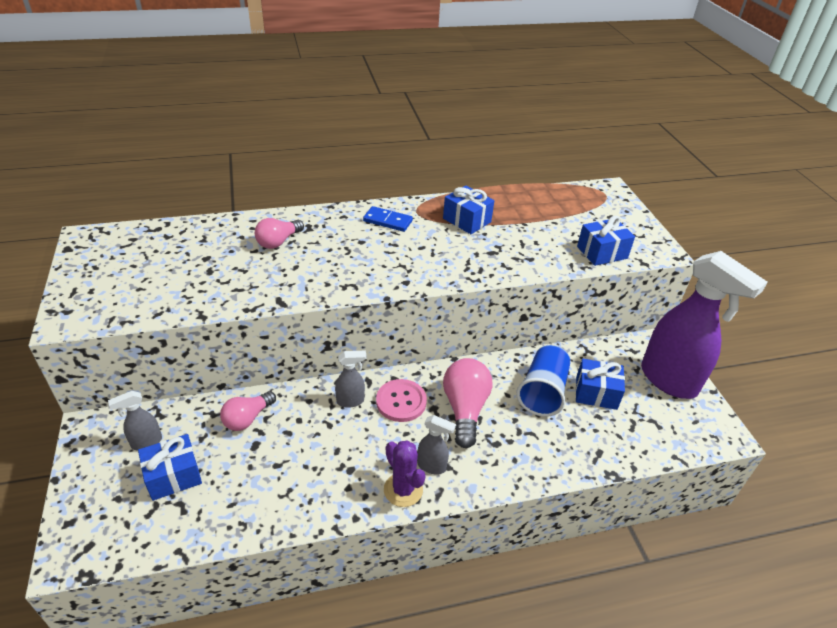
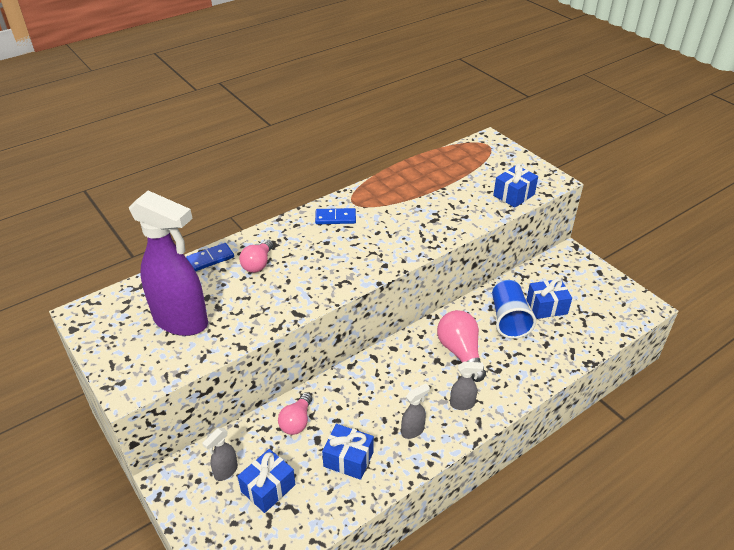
camera: 20 degrees left, 0 degrees up
grey spray bottle [335,351,367,408] -> grey spray bottle moved to [401,384,430,439]
pink button [376,379,427,422] -> none
purple cactus [384,440,426,507] -> none
blue gift [443,185,494,234] -> blue gift moved to [322,424,374,480]
purple spray bottle [641,251,767,399] -> purple spray bottle moved to [129,191,208,336]
none -> blue domino [186,243,234,271]

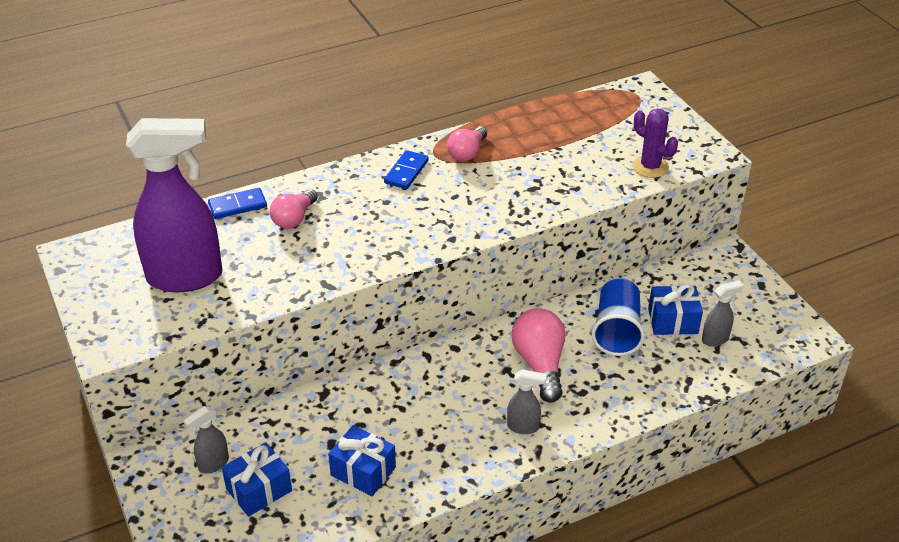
camera: 10 degrees right, 0 degrees up
purple spray bottle [129,191,208,336] -> purple spray bottle turned 45 degrees counterclockwise [126,118,222,292]
pink light bulb [278,392,312,435] -> pink light bulb moved to [447,126,487,162]
blue domino [315,208,356,224] -> blue domino turned 75 degrees counterclockwise [384,150,429,189]
grey spray bottle [401,384,430,439] -> grey spray bottle moved to [702,280,743,346]
blue gift [493,163,538,208] -> purple cactus [633,108,678,178]

